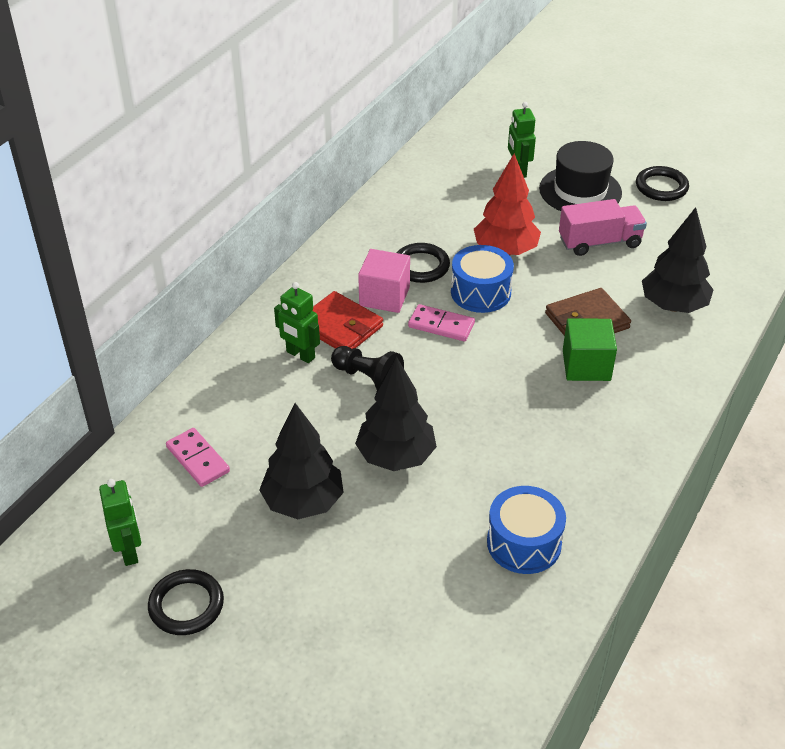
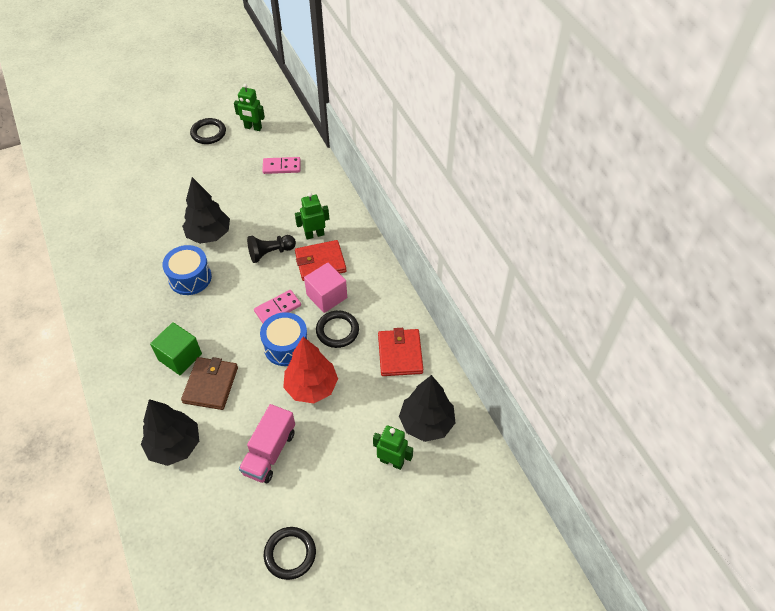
camera: 125 degrees right, 10 degrees up
black tree [259,403,344,519] -> black tree moved to [399,375,456,442]
blue drum [487,486,566,574] -> blue drum moved to [162,245,212,295]
black hat [539,141,622,211] -> none
none -> red wallet [378,328,423,376]

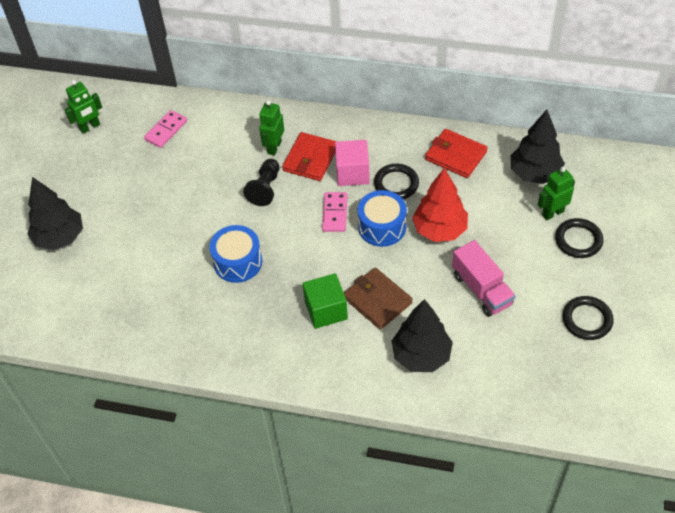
camera: 50 degrees left, 0 degrees up
black tree [182,177,230,244] -> black tree moved to [27,177,83,250]
black ring [190,118,226,144] -> black ring moved to [555,218,603,258]

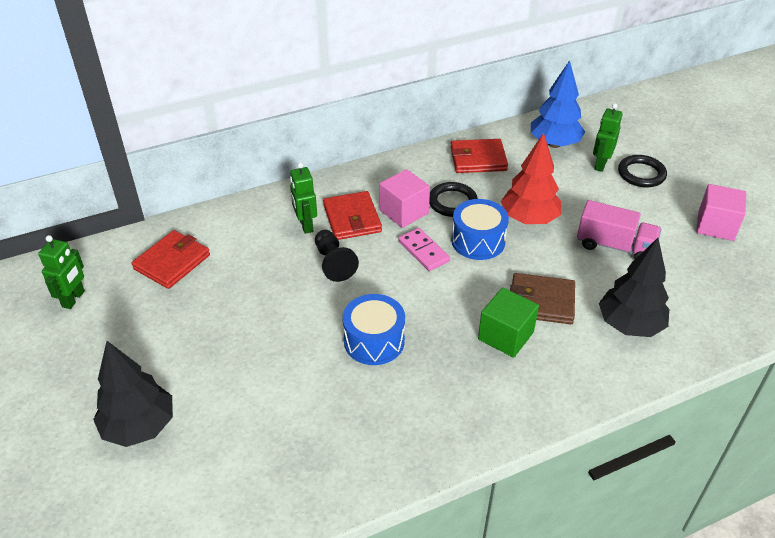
camera: 40 degrees left, 10 degrees down
pink domino [144,110,187,148] -> red wallet [131,230,210,289]
black tree [511,110,565,184] -> blue tree [531,60,585,148]
black ring [562,296,614,340] -> pink cube [696,184,746,241]

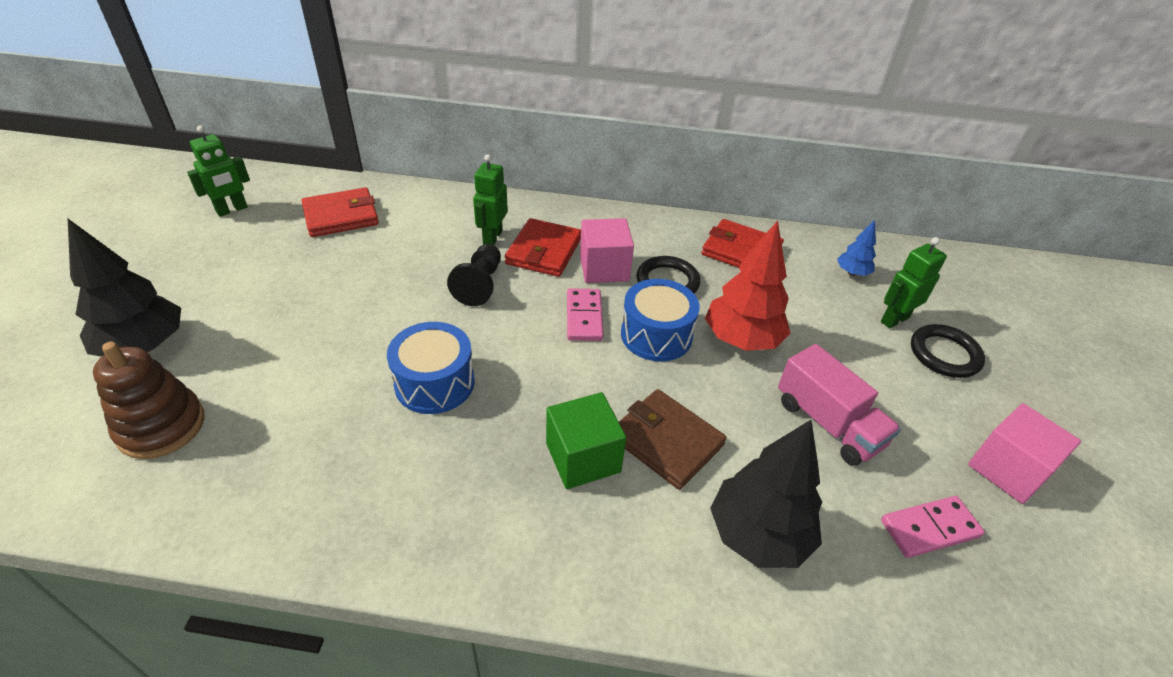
camera: 30 degrees right, 0 degrees up
blue tree [531,60,585,148] -> blue tree [837,220,876,276], size x0.50
none -> brown stacking toy [93,342,204,459]
none -> pink domino [881,496,985,558]

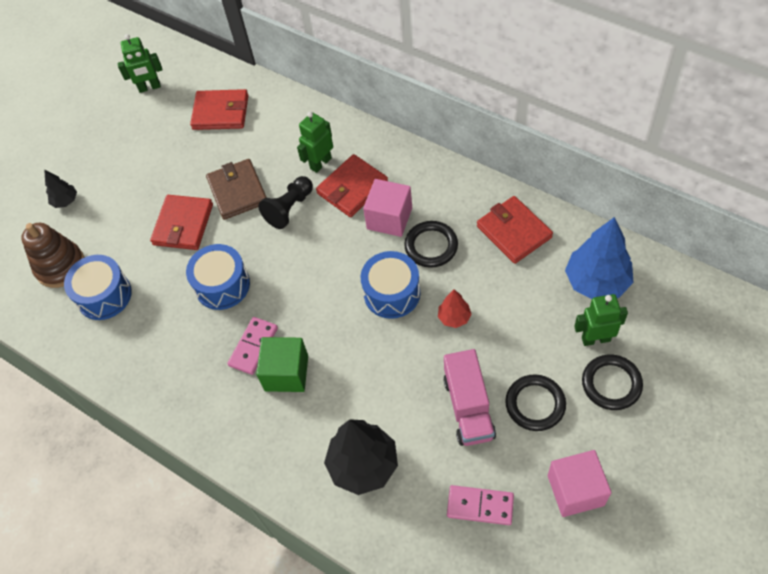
camera: 35 degrees right, 15 degrees up
black tree [68,219,181,357] -> black tree [44,170,77,208], size x0.50
pink domino [567,288,603,341] -> pink domino moved to [227,317,278,375]
brown wallet [619,389,727,490] -> brown wallet moved to [206,159,267,220]
red tree [705,221,791,351] -> red tree [438,289,471,328], size x0.50
blue tree [837,220,876,276] -> blue tree [565,217,634,299], size x1.99
none -> blue drum [64,255,132,320]
none -> red wallet [150,195,213,250]
none -> black ring [505,374,566,431]

